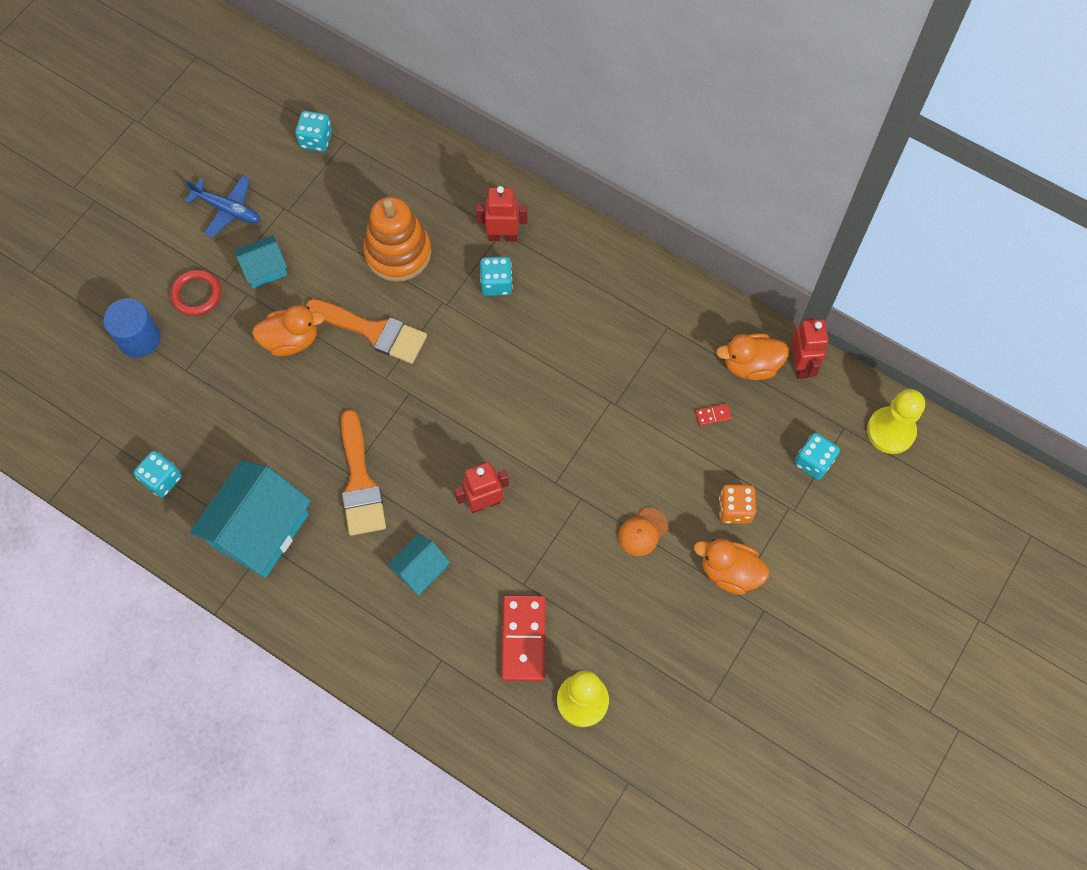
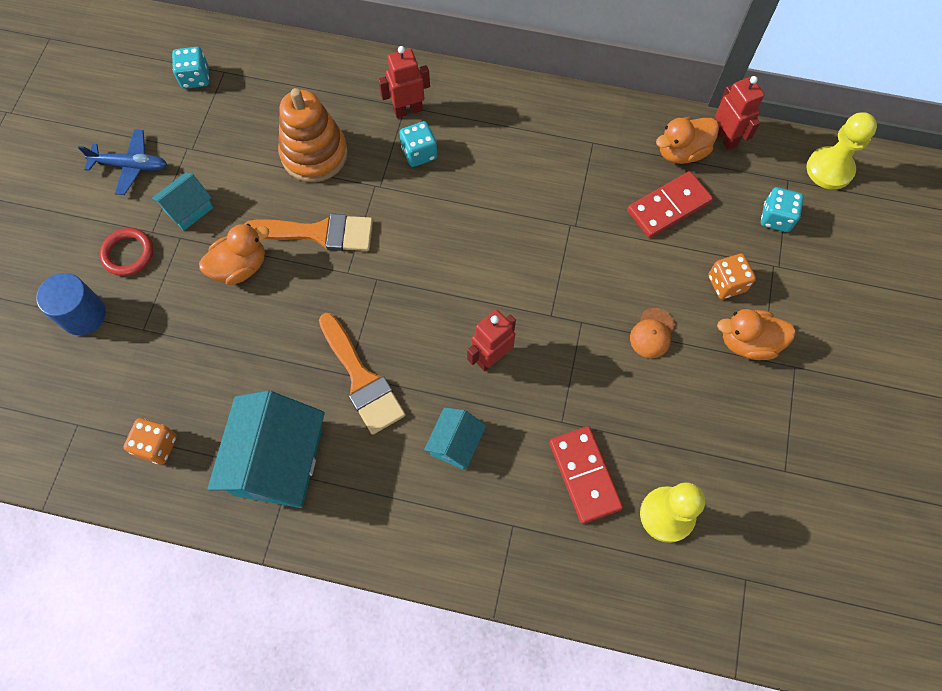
camera: 20 degrees left, 0 degrees up
turquoise dice [133,451,182,498] -> orange dice [124,418,177,465]
red domino [695,404,732,426] -> red domino [627,171,713,238], size x2.39

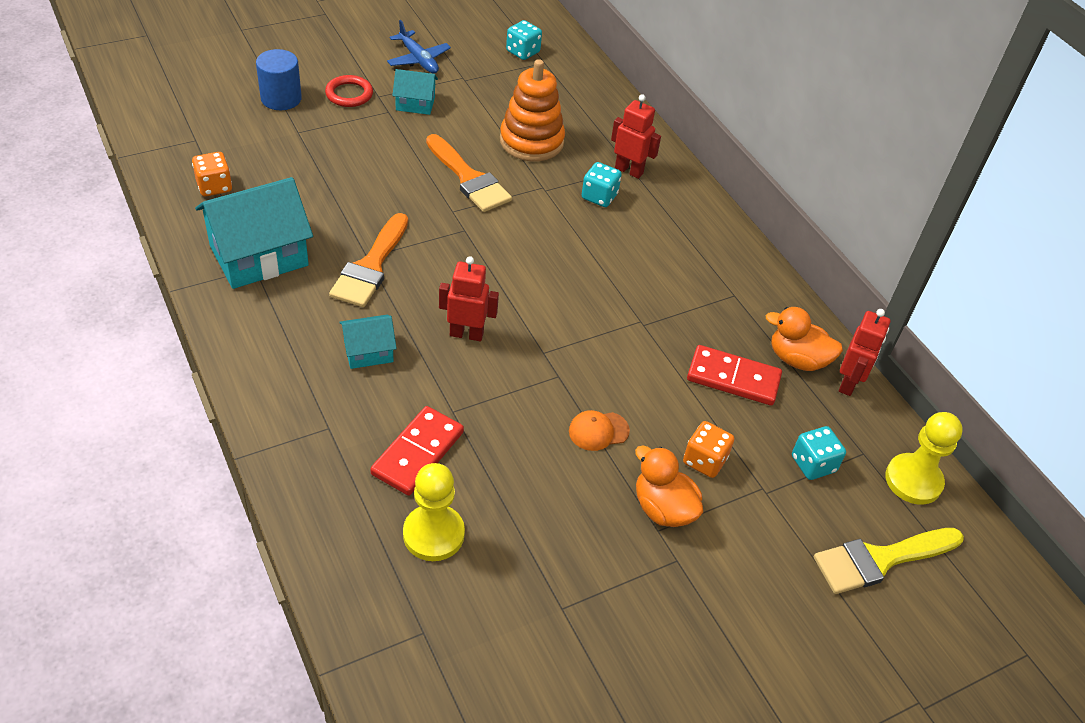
camera: 45 degrees right, 20 degrees down
orange duck [199,224,269,285] -> none
none -> yellow brush [814,528,964,594]

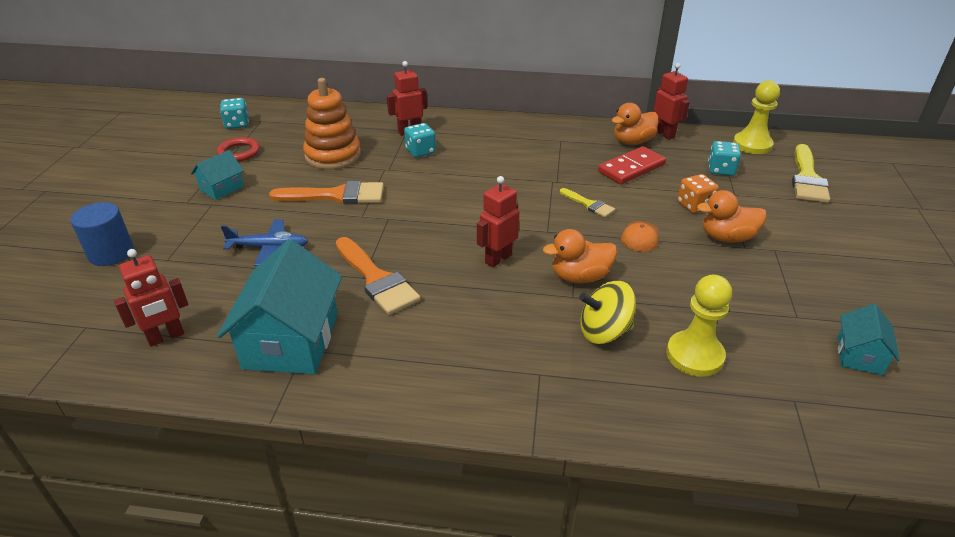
camera: 50 degrees left, 10 degrees down
orange dice [192,152,232,196] -> red robot [114,249,188,347]
red ring [325,75,373,107] -> red ring moved to [217,137,260,162]
turquoise house [339,315,397,369] -> turquoise house moved to [837,304,900,376]
red domino [370,406,464,496] -> yellow spinning top [579,281,636,344]
blue plane [387,20,451,74] -> blue plane moved to [221,219,308,266]
none -> orange duck [543,229,617,283]
none -> yellow brush [560,188,615,217]

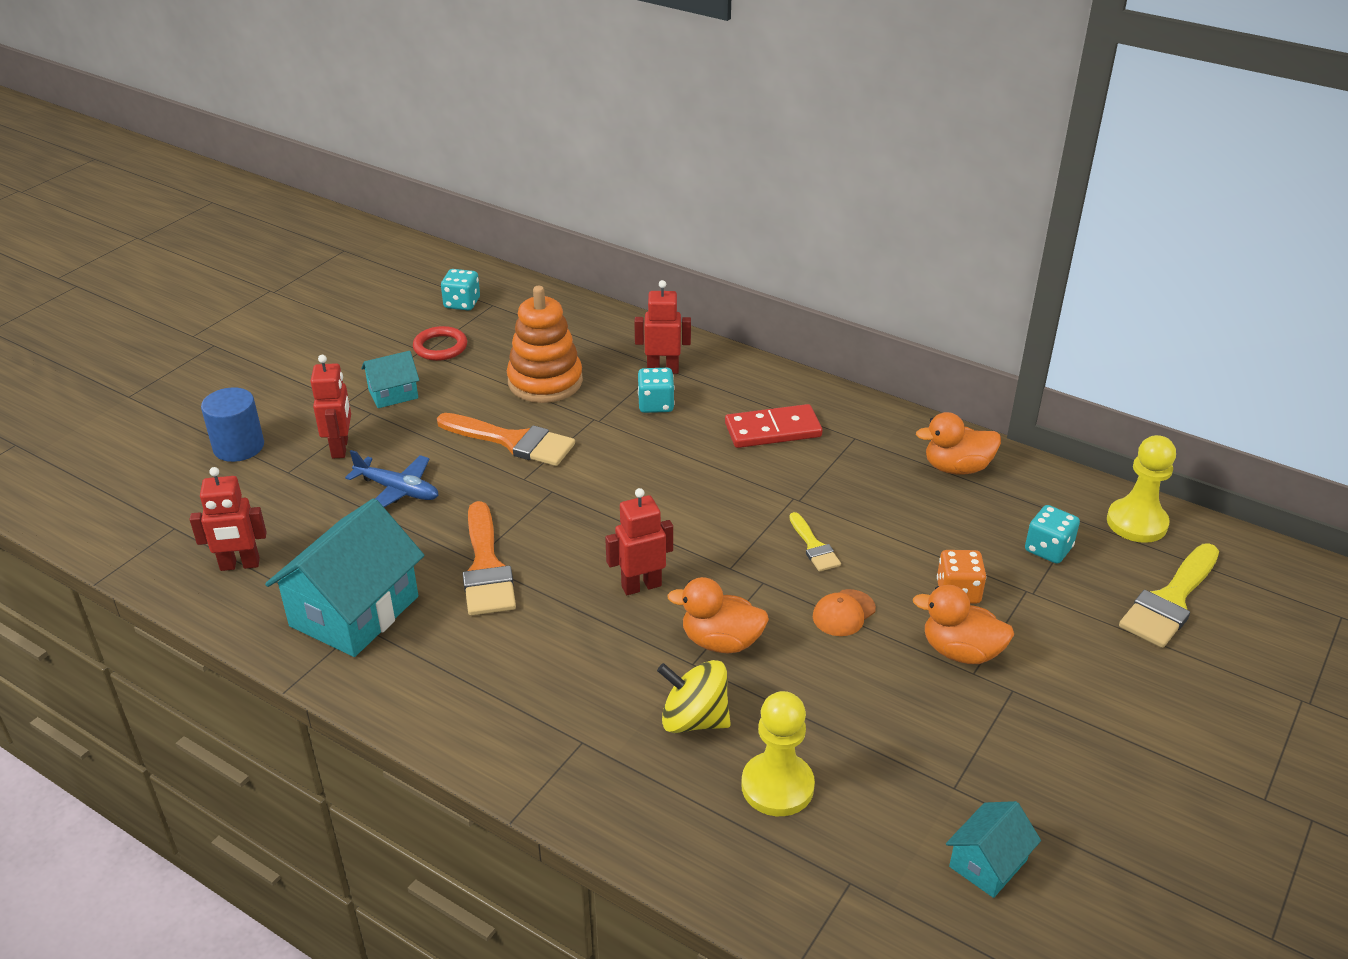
camera: 25 degrees right, 0 degrees up
red domino [598,146,666,184] -> red domino moved to [725,404,822,448]
red robot [653,63,690,140] -> red robot moved to [310,355,351,458]

